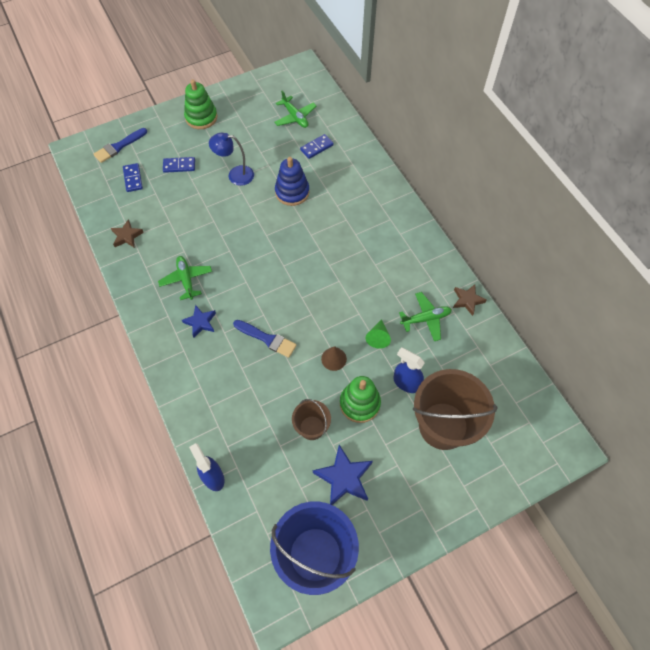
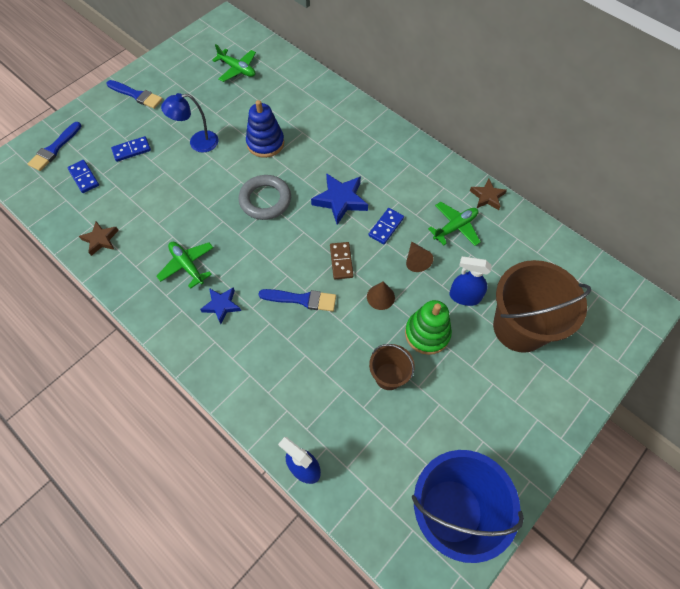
camera: 20 degrees left, 0 degrees up
green stacking toy [184,79,217,129] -> blue brush [106,80,163,109]
blue domino [300,134,334,159] -> blue domino moved to [368,208,404,244]
blue star [313,445,373,505] -> blue star moved to [311,173,368,225]
green cone [366,319,391,348] -> brown cone [406,241,434,272]
none -> grey ring [239,175,291,220]
none -> brown domino [330,242,354,279]

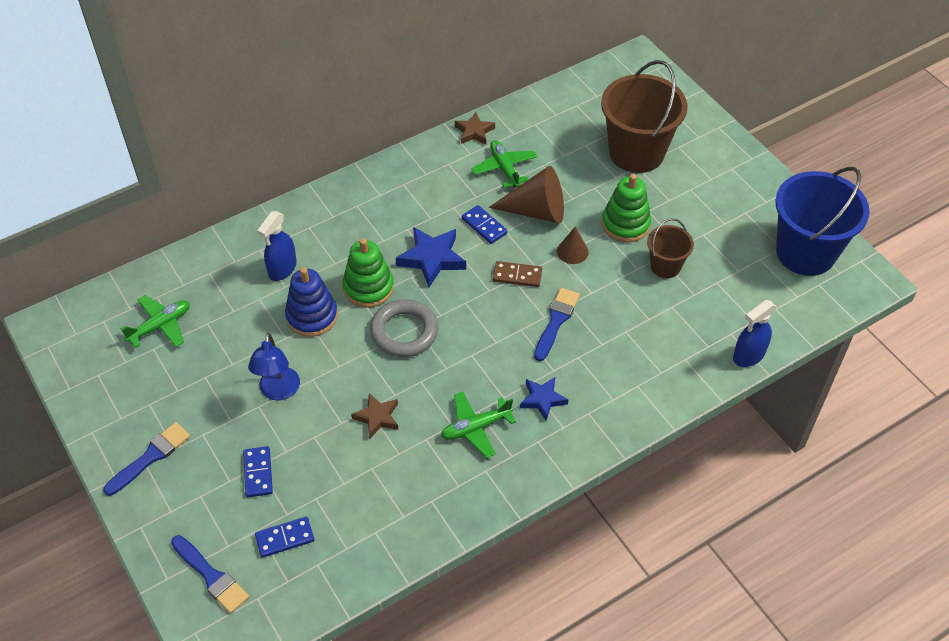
camera: 75 degrees left, 10 degrees down
brown star [79,221,119,256] -> brown star moved to [351,393,398,438]
brown cone [406,241,434,272] -> brown cone [489,166,564,223], size x1.85
blue spray bottle [449,256,492,306] -> blue spray bottle moved to [257,211,297,281]
none -> green stacking toy [343,238,394,308]

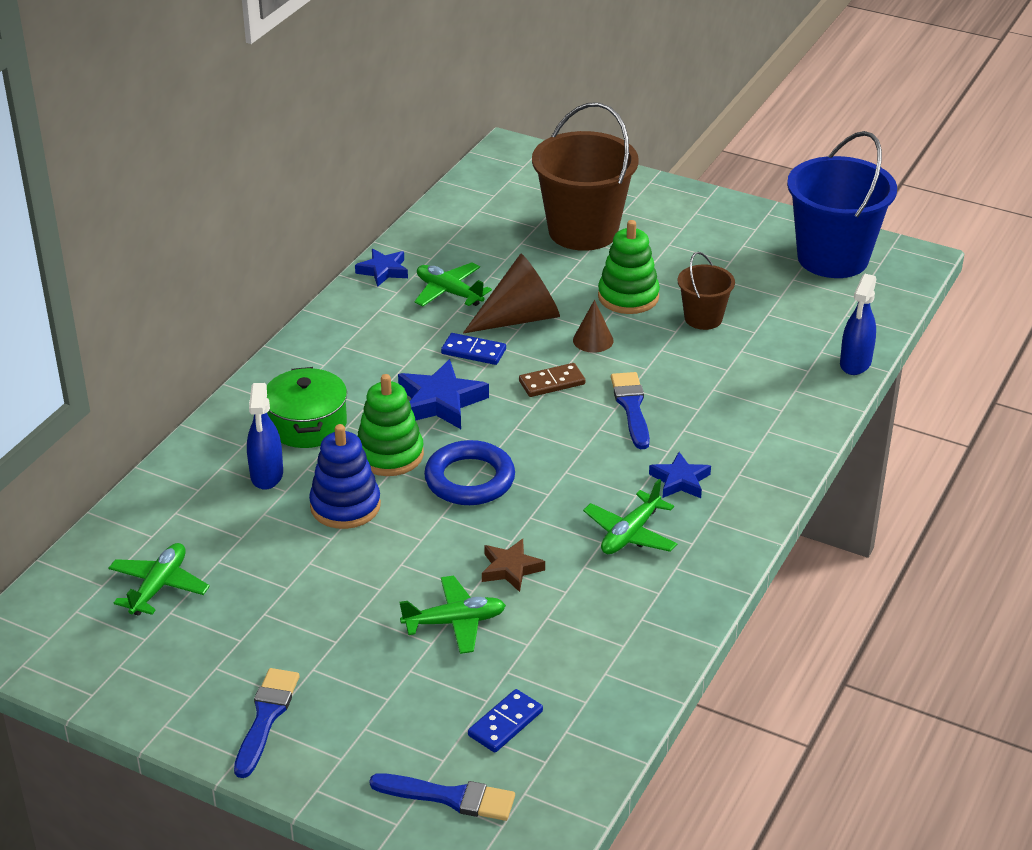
camera: 30 degrees left, 15 degrees down
blue domino [243,446,273,497] -> none
blue lamp [248,333,300,401] -> none
grey ring [370,299,438,357] -> blue ring [424,440,515,505]
brown star [455,112,495,145] -> blue star [355,249,408,287]
none -> green pot [267,367,347,448]
none -> green plane [399,575,506,654]

